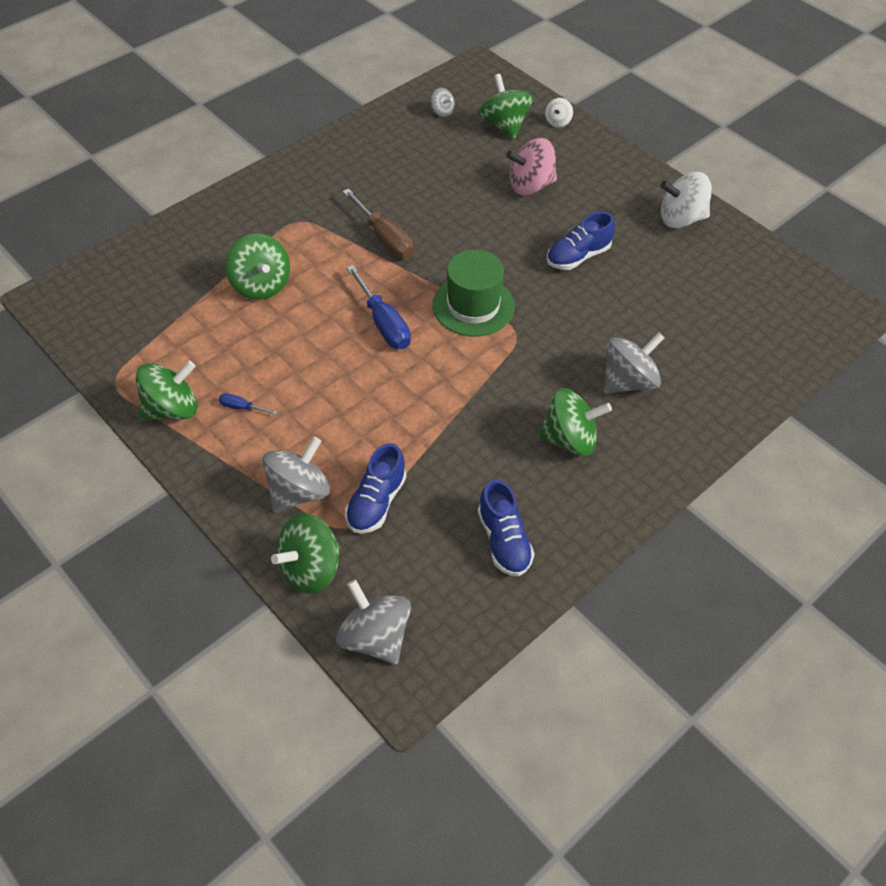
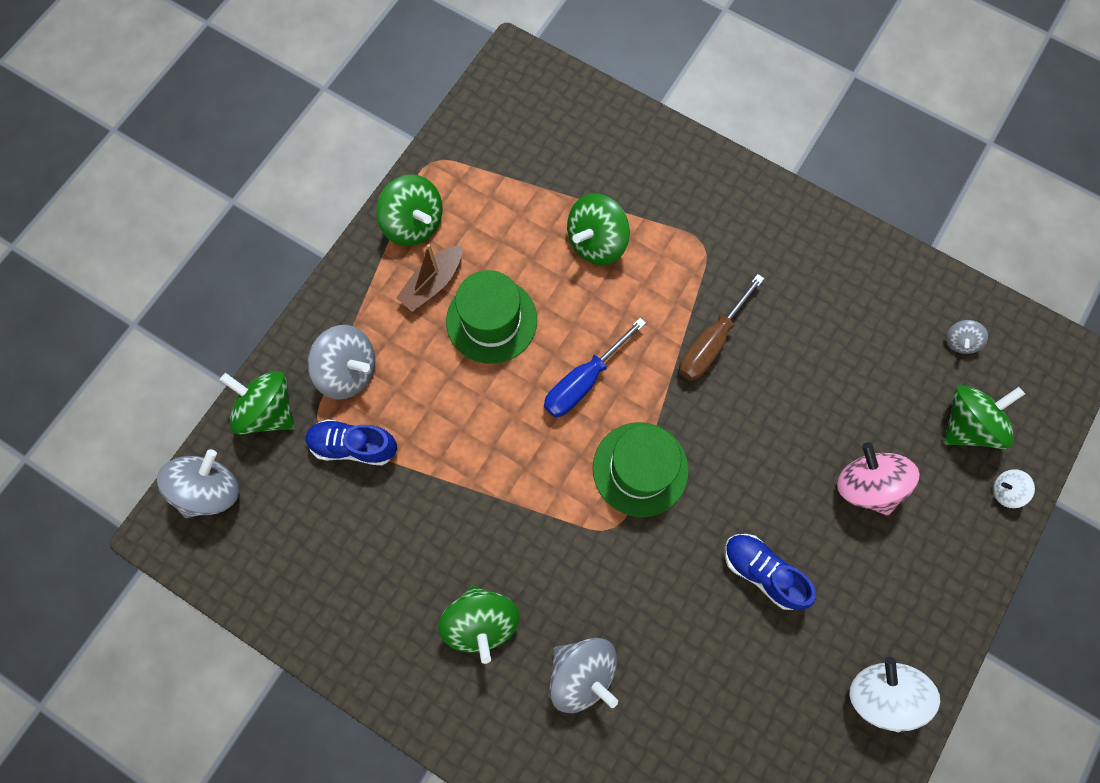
camera: 75 degrees right, 20 degrees up
blue screwdriver [219,393,277,415] -> brown boat [396,244,462,312]
blue shoe [478,479,535,576] -> none
none -> green hat [446,270,537,364]

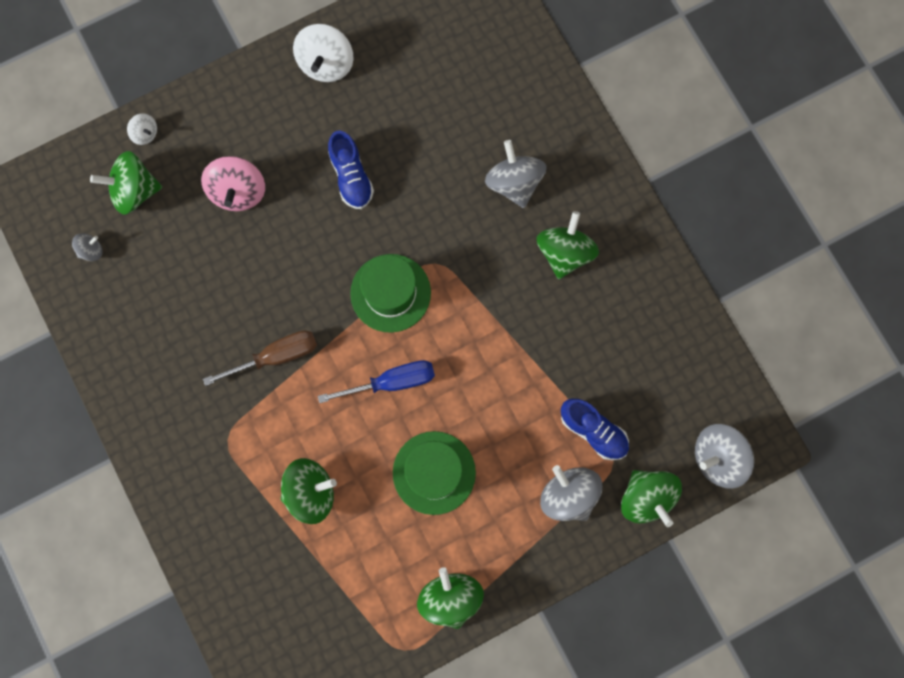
camera: 150 degrees left, 5 degrees up
brown boat [396,244,462,312] -> none

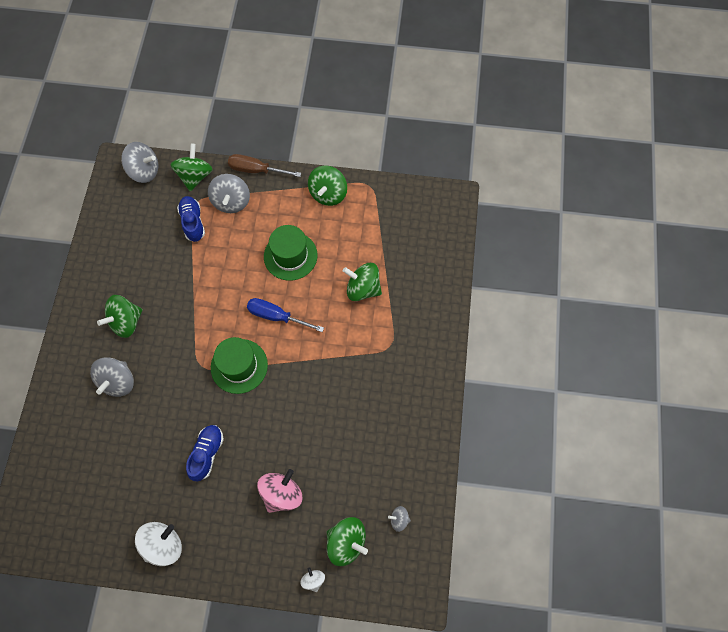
camera: 145 degrees left, 10 degrees down
brown screwdriver [203,331,317,386] -> brown screwdriver moved to [228,154,301,177]

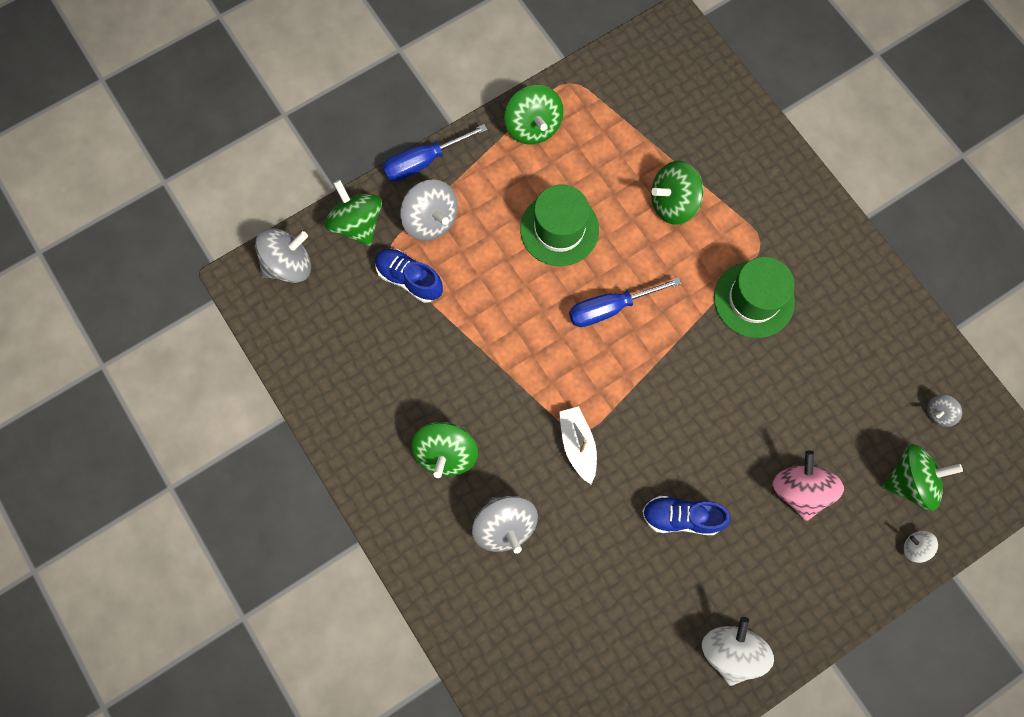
camera: 40 degrees left, 5 degrees up
blue shoe [186,425,224,481] -> blue shoe turned 60 degrees counterclockwise [642,496,731,535]
green hat [211,337,268,394] -> green hat moved to [714,257,795,338]
brown screwdriver [228,154,301,177] -> blue screwdriver [382,124,487,181]
none -> white boat [559,406,597,484]

